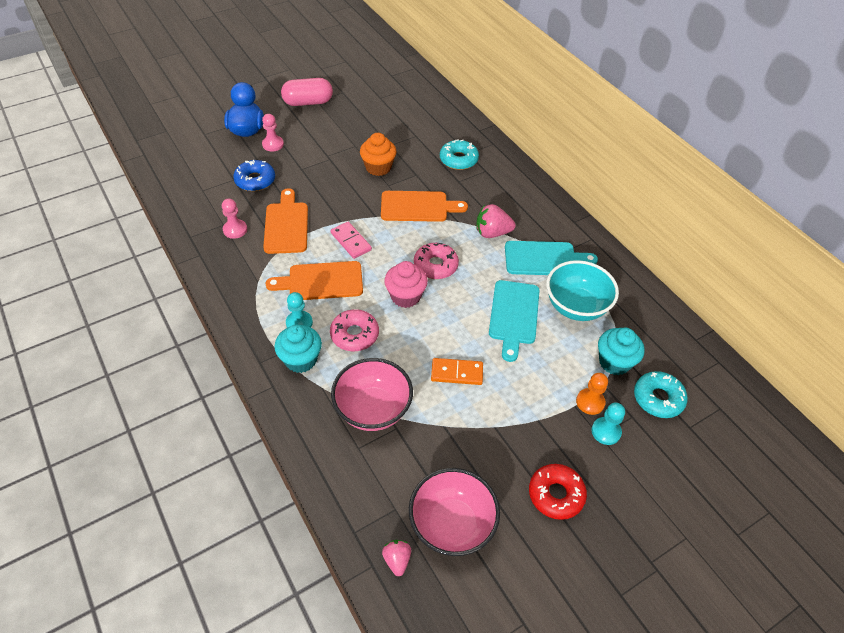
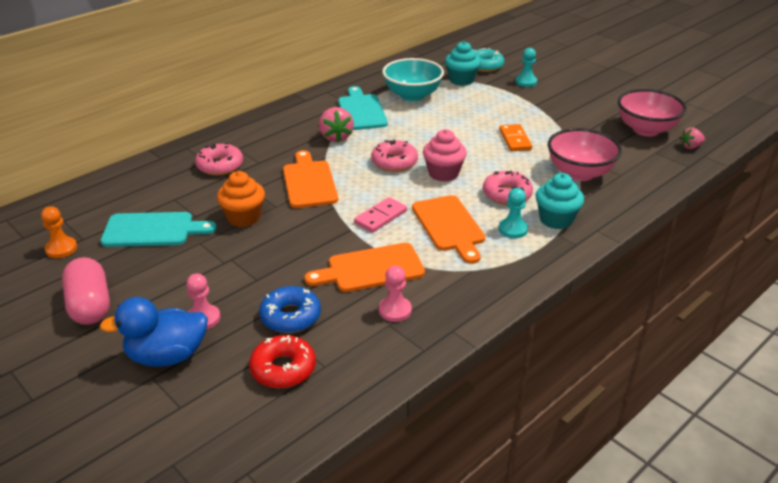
camera: 100 degrees left, 15 degrees down
turquoise donut [440,139,479,170] -> pink donut [195,143,243,175]
turquoise cutting board [489,280,540,362] -> turquoise cutting board moved to [100,212,217,247]
red donut [529,464,587,520] -> red donut moved to [249,335,316,388]
orange pawn [576,373,608,415] -> orange pawn moved to [41,206,77,258]

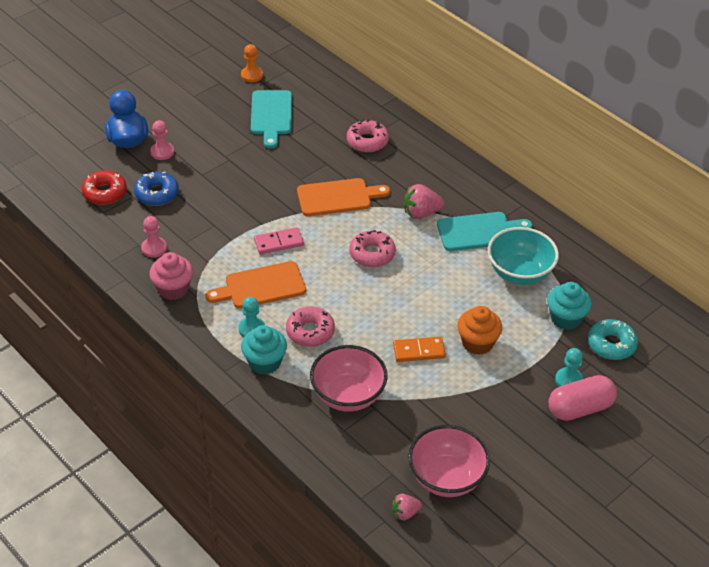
camera: 90 degrees right, 10 degrees up
pink capsule [62,257,110,325] -> pink capsule moved to [549,375,617,421]
orange cupcake [217,171,265,227] -> orange cupcake moved to [457,306,502,355]
orange cutting board [304,243,425,292] -> none
pink domino [354,197,407,233] -> pink domino turned 60 degrees counterclockwise [254,227,304,254]
pink cupcake [423,129,467,182] -> pink cupcake moved to [149,252,193,300]
pink strawberry [680,127,705,149] -> pink strawberry turned 90 degrees counterclockwise [392,494,422,520]

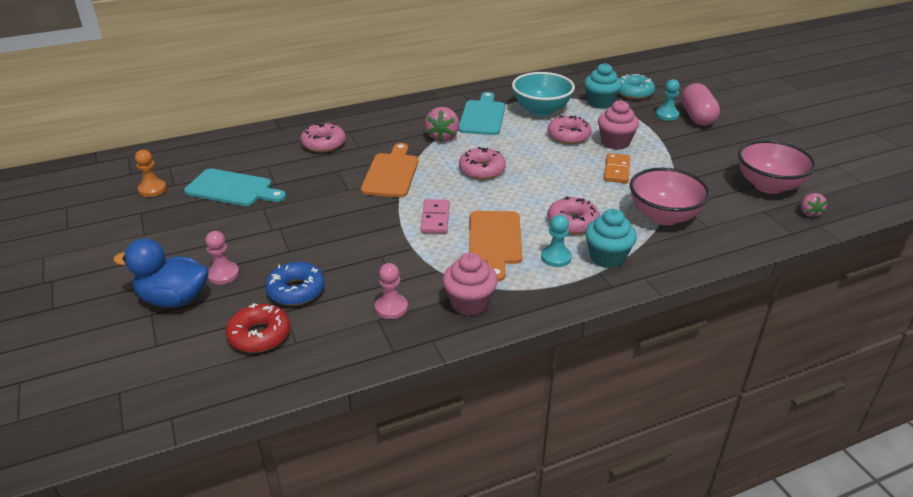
camera: 70 degrees left, 10 degrees down
orange cupcake [457,306,502,355] -> pink cupcake [598,100,639,150]
none -> pink donut [547,115,592,144]

